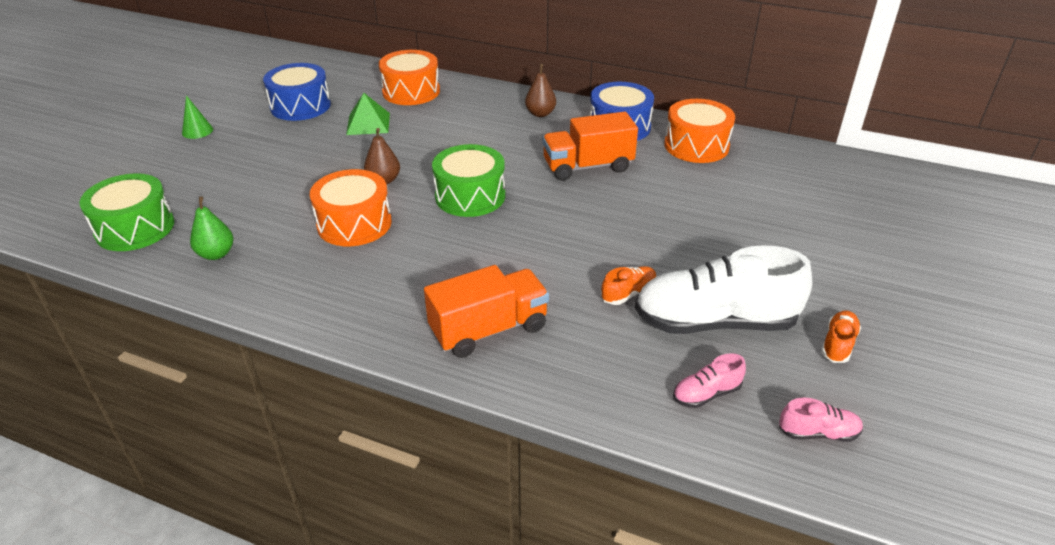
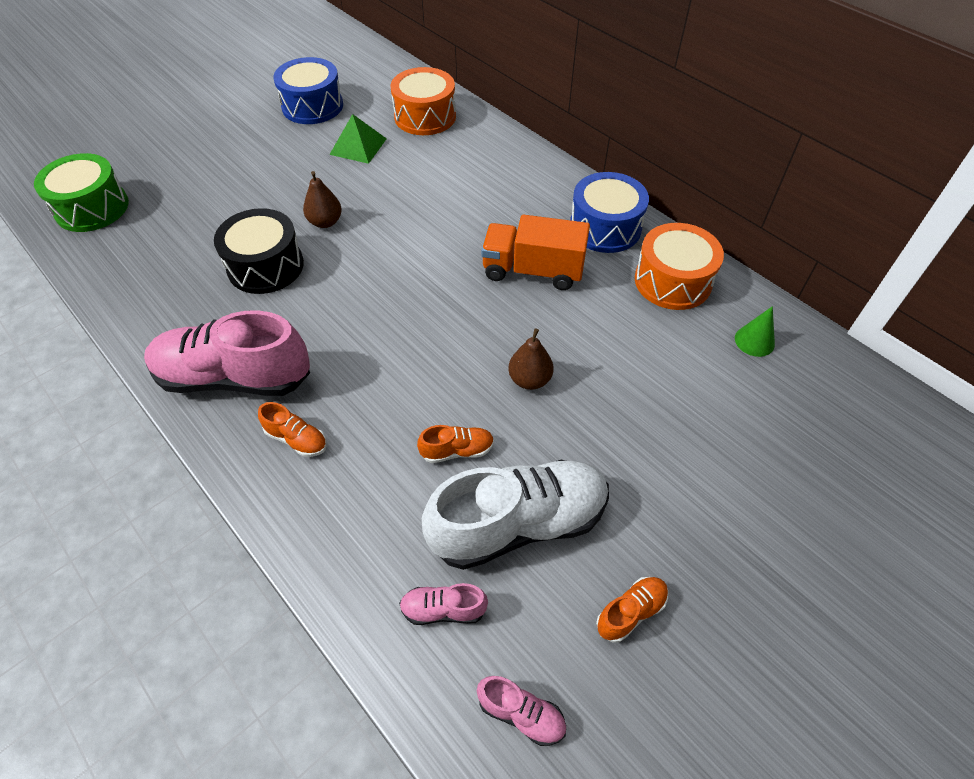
camera: 25 degrees right, 15 degrees up
green cone [182,95,213,139] -> green cone moved to [735,306,775,357]
green pear [190,196,233,260] -> none
orange drum [310,169,392,246] -> black drum [214,208,304,294]
orange truck [424,265,549,358] -> orange shoe [258,402,327,457]
green drum [432,144,505,217] -> none
brown pear [525,64,556,117] -> brown pear moved to [509,328,554,390]
white shoe [635,245,812,334] -> white shoe turned 135 degrees clockwise [422,460,609,570]
none -> pink shoe [144,310,310,396]

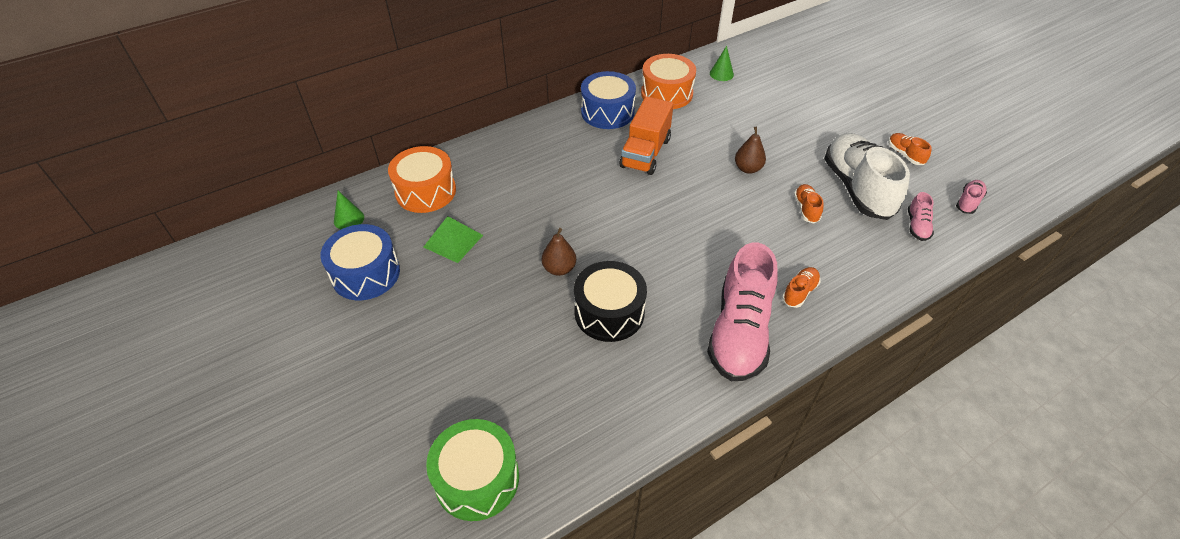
camera: 80 degrees left, 5 degrees down
none -> green cone [334,191,364,229]

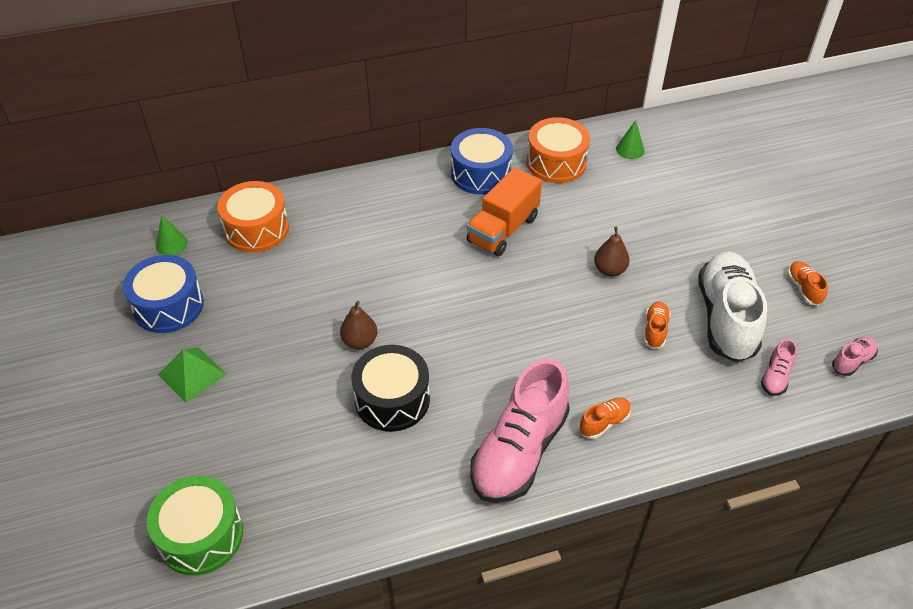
camera: 15 degrees right, 0 degrees up
green pyramid [424,216,483,263] -> green pyramid moved to [158,347,226,403]

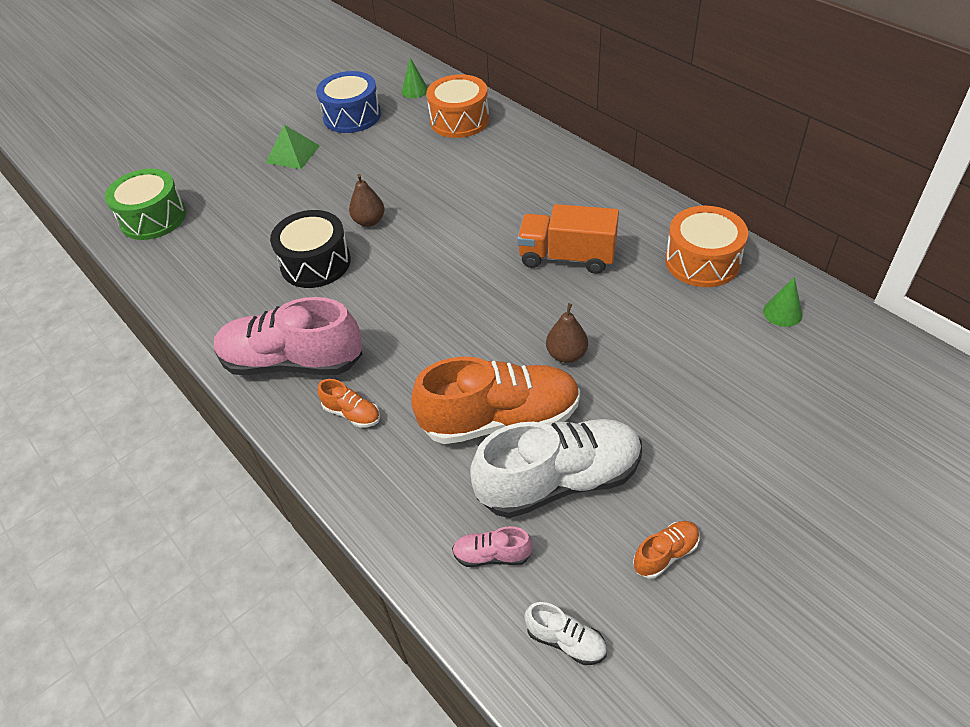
camera: 70 degrees right, 0 degrees up
blue drum [451,128,513,195] -> none
orange shoe [644,302,671,349] -> orange shoe [411,357,580,444], size x2.33
pink shoe [832,337,878,376] -> white shoe [524,602,607,665]

